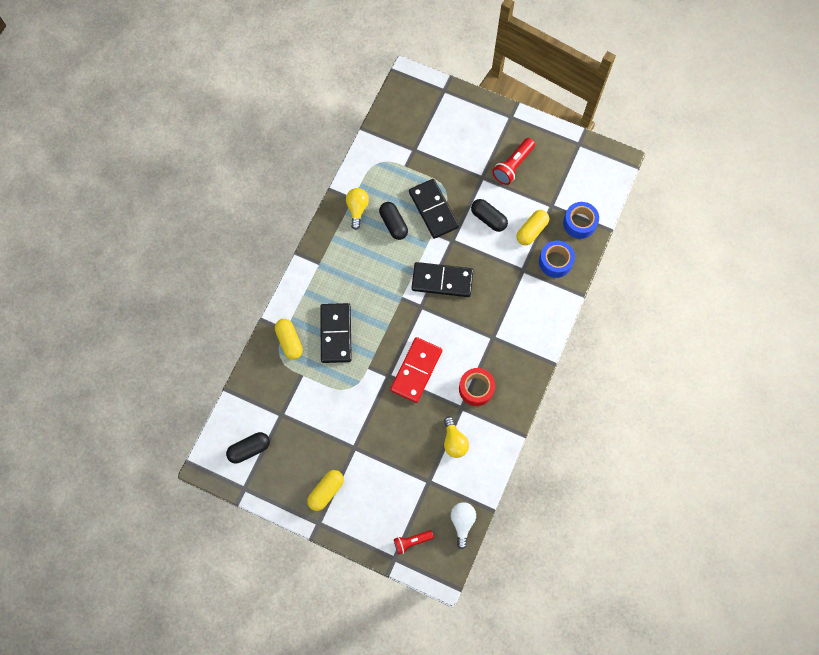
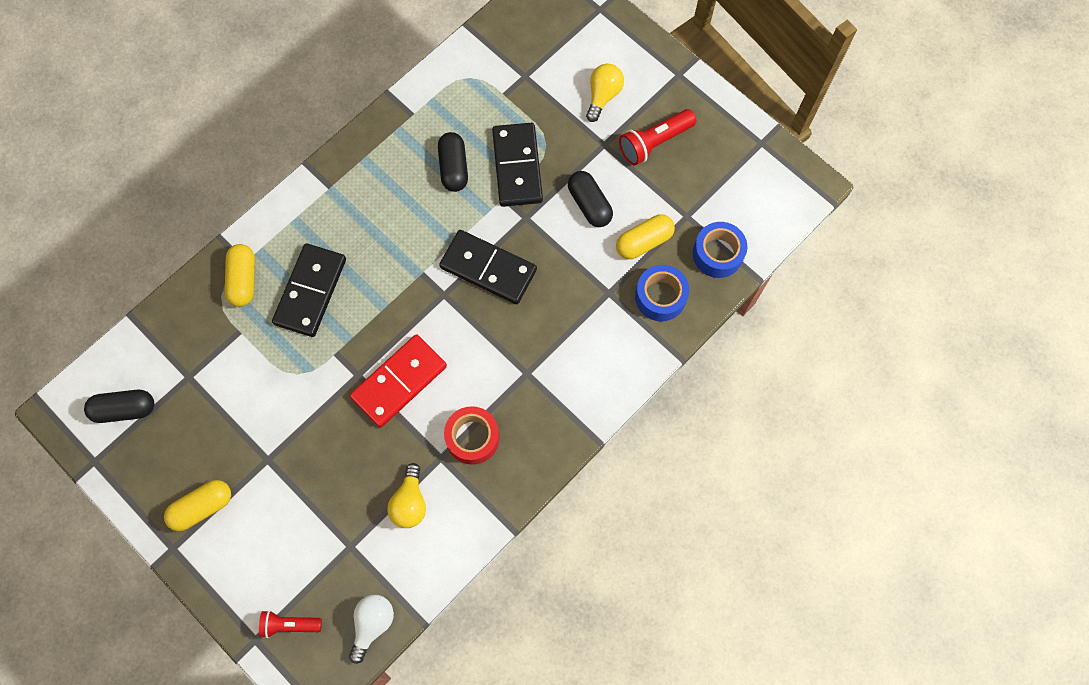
camera: 20 degrees right, 0 degrees up
yellow light bulb [346,188,369,230] -> yellow light bulb moved to [586,64,624,122]

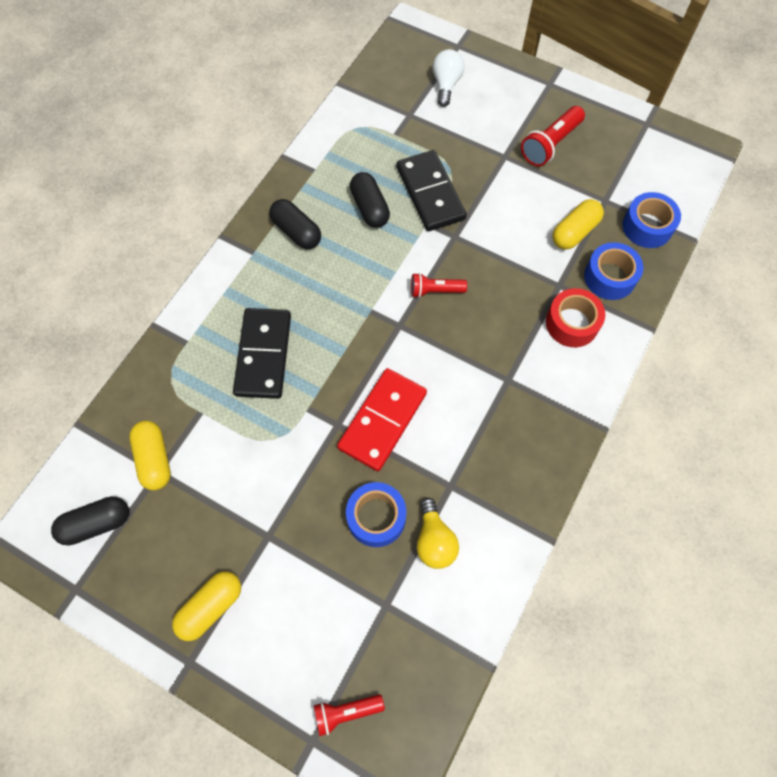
camera: 15 degrees left, 5 degrees down
yellow capsule [225,244,255,307] -> yellow capsule moved to [129,421,171,490]
white light bulb [349,595,394,664] -> white light bulb moved to [433,49,465,107]
black domino [439,230,537,304] -> red flashlight [411,273,467,298]
red tape [444,406,500,465] -> red tape moved to [546,288,605,347]
black capsule [568,171,613,227] -> black capsule moved to [269,199,321,249]
yellow light bulb [586,64,624,122] -> none
none -> blue tape [346,482,406,547]

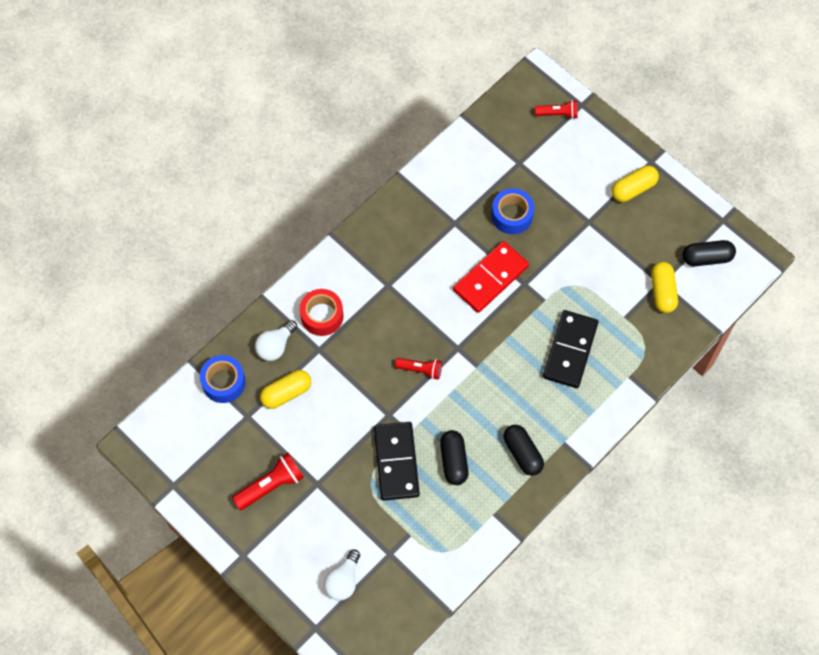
camera: 165 degrees left, 0 degrees up
yellow light bulb [417,498,459,569] -> none
blue tape [584,242,644,300] -> white light bulb [255,320,297,361]

